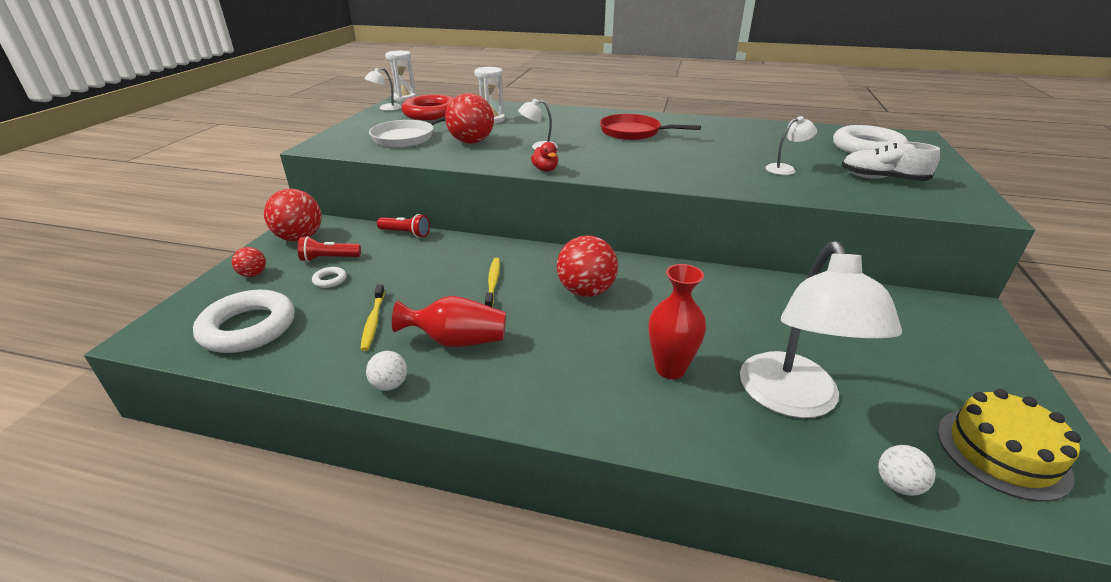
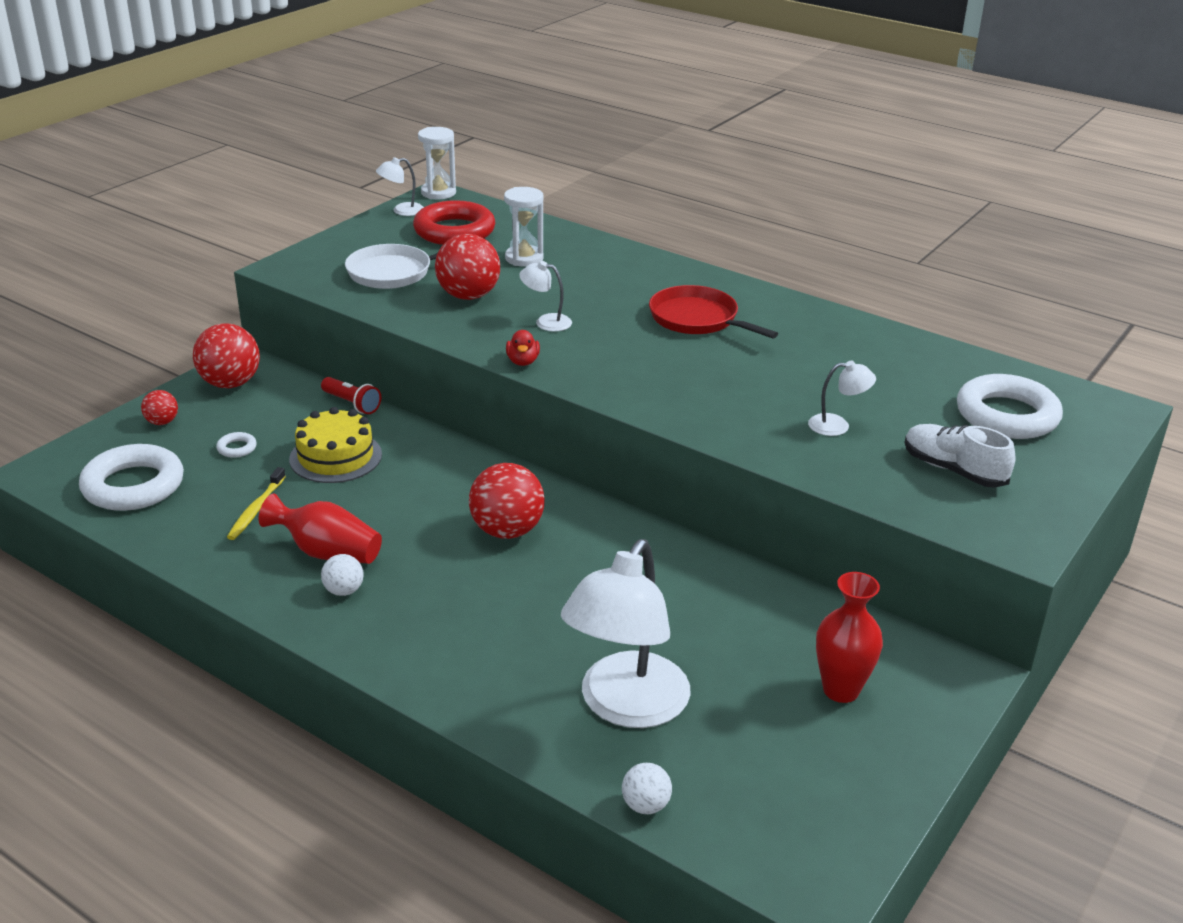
camera: 20 degrees right, 0 degrees up
red flashlight [298,236,361,262] -> none
white ball [366,351,407,391] -> white ball moved to [321,554,364,596]
yellow toothbrush [485,258,500,308] -> none
red vase [649,264,706,379] -> red vase moved to [816,572,883,703]
yellow cake [937,389,1081,502] -> yellow cake moved to [289,407,382,483]

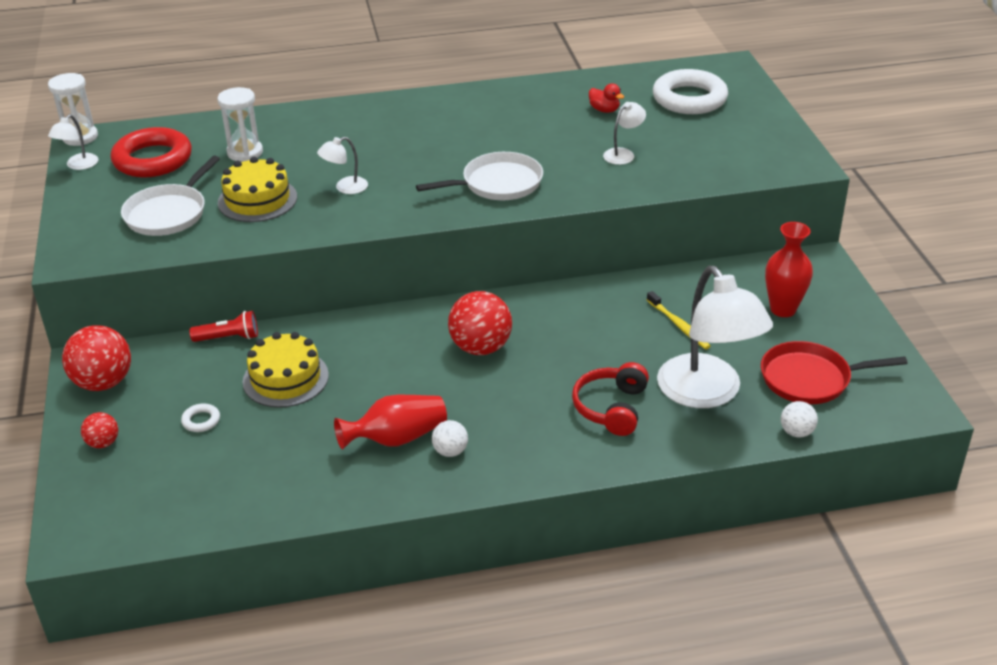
camera: 45 degrees left, 5 degrees up
white ring [79,444,184,511] -> none
yellow toothbrush [227,467,286,540] -> yellow toothbrush moved to [647,291,711,349]
red ball [435,234,500,300] -> yellow cake [218,157,297,222]
red duck [506,330,540,366] -> red duck moved to [589,84,624,113]
red pan [649,285,778,338] -> red pan moved to [761,341,908,404]
white shoe [905,424,1015,488] -> none
none -> white pan [416,152,543,200]
none -> red headphones [572,362,649,436]

